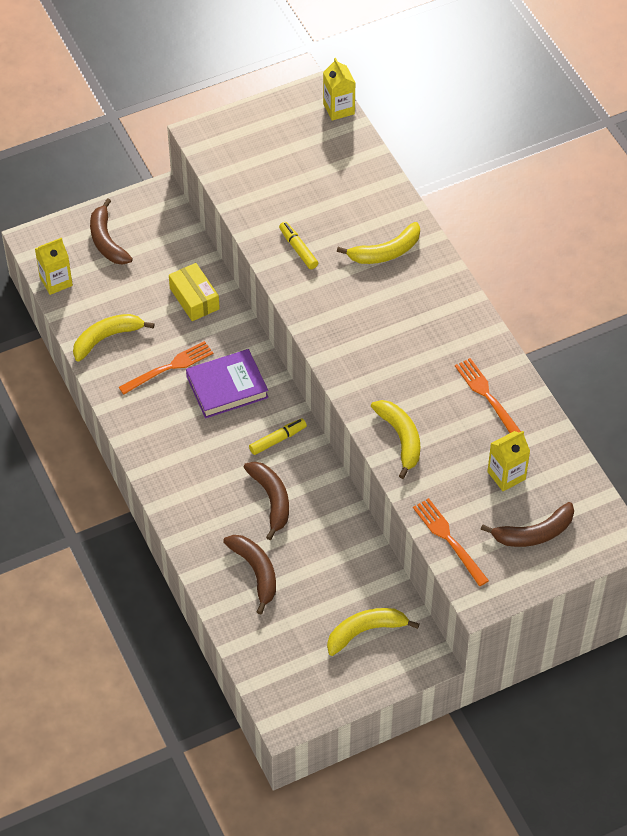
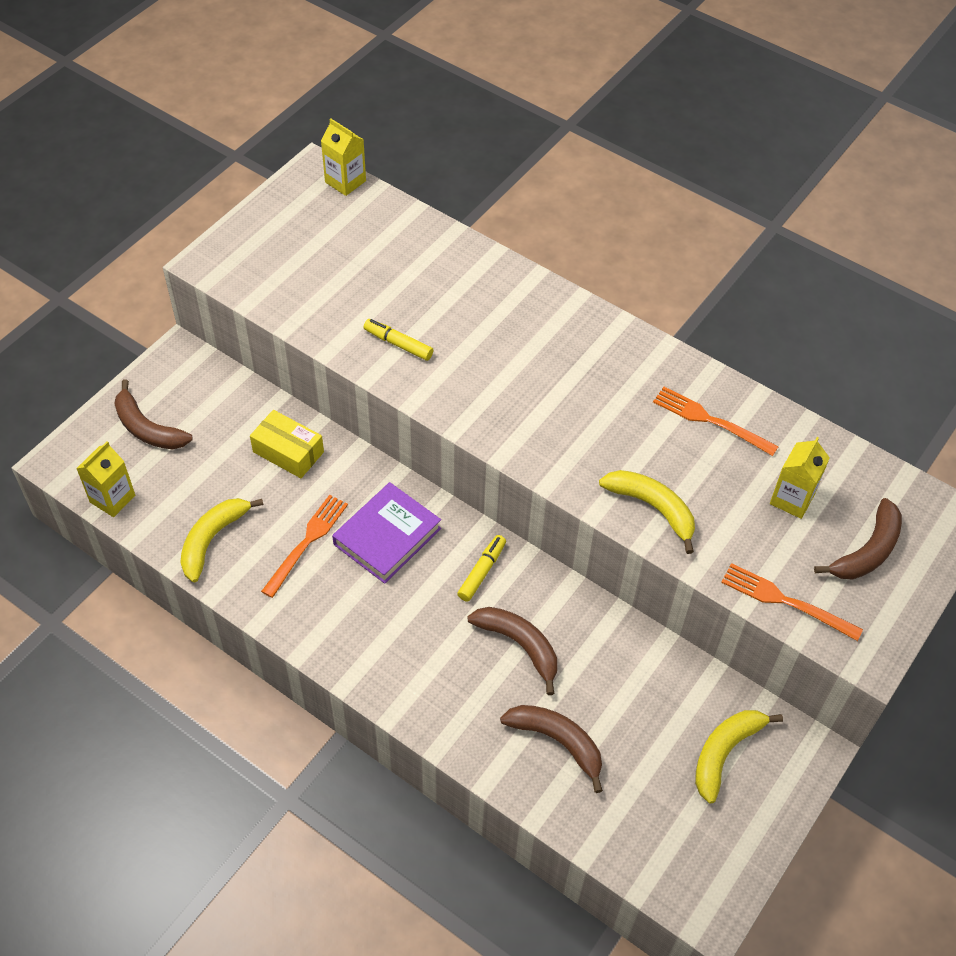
camera: 30 degrees left, 0 degrees up
yellow banana [337,222,420,264] -> none

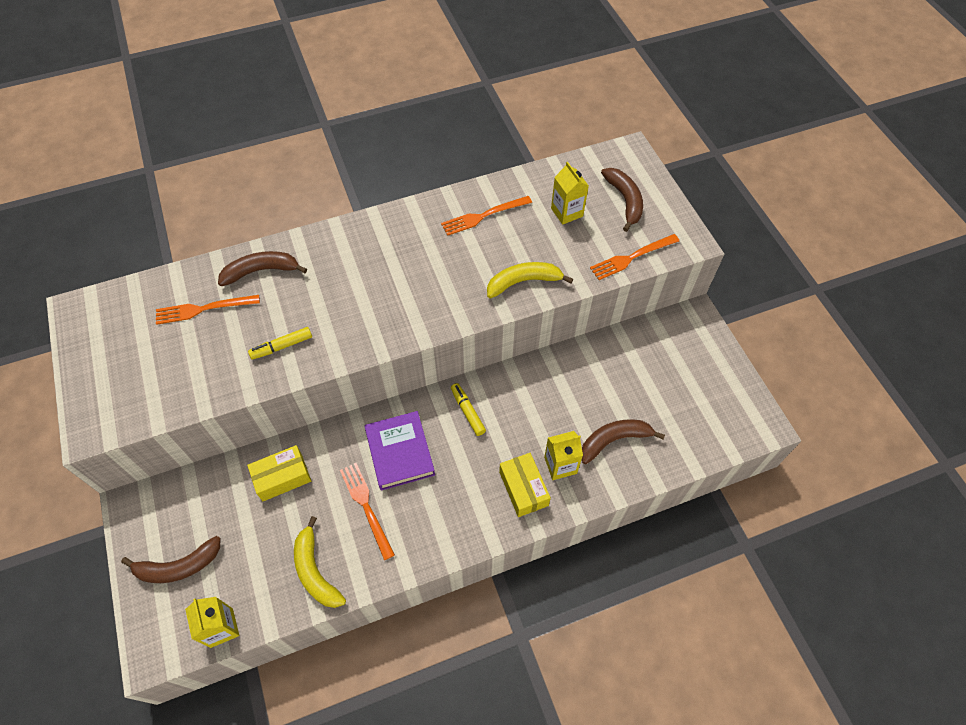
camera: 55 degrees left, 5 degrees up
yellow carton [321,118,366,196] -> yellow carton moved to [544,431,583,480]
brown banana [468,607,557,695] -> brown banana moved to [218,251,307,286]
yellow banana [695,710,783,804] -> none
none -> orange fork [156,295,260,325]
none -> yellow box [499,453,551,517]

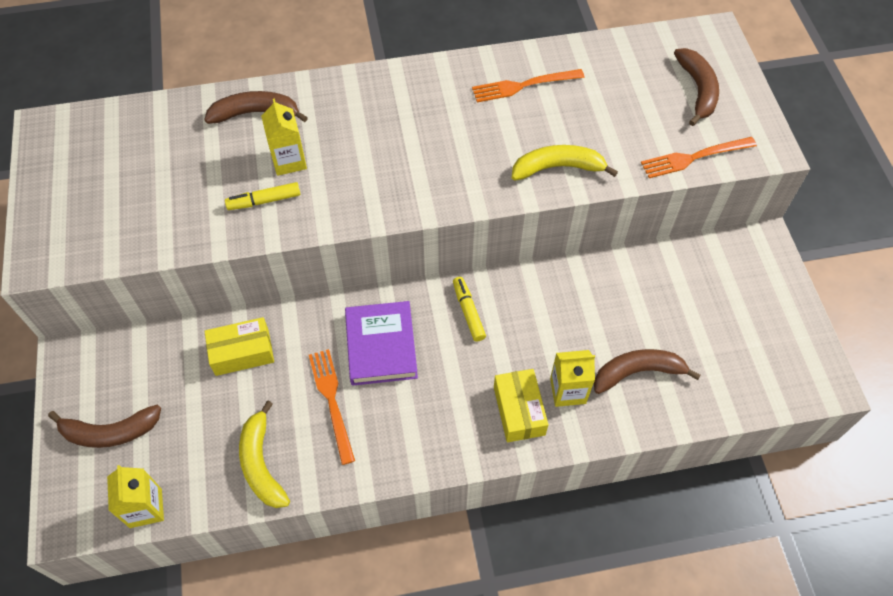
camera: 10 degrees right, 0 degrees up
orange fork [156,295,260,325] -> none
yellow carton [551,162,589,225] -> yellow carton moved to [261,98,307,176]

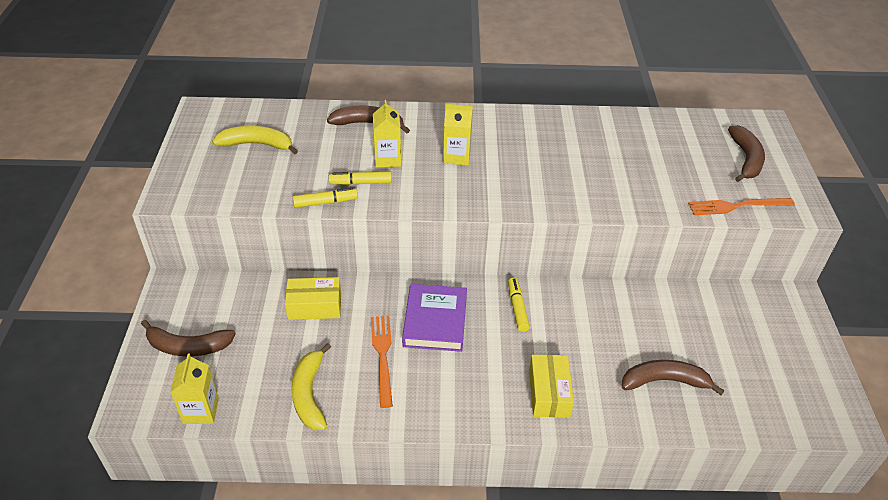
camera: 10 degrees right, 15 degrees down
orange fork [472,69,584,102] -> none
yellow banana [512,145,618,181] -> yellow banana moved to [212,126,298,155]
yellow carton [550,350,595,407] -> yellow carton moved to [443,104,473,165]
none -> yellow marker [293,187,358,208]

